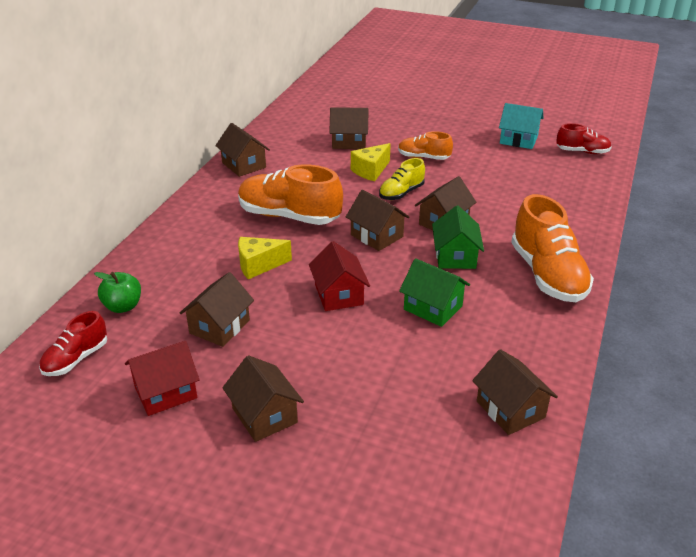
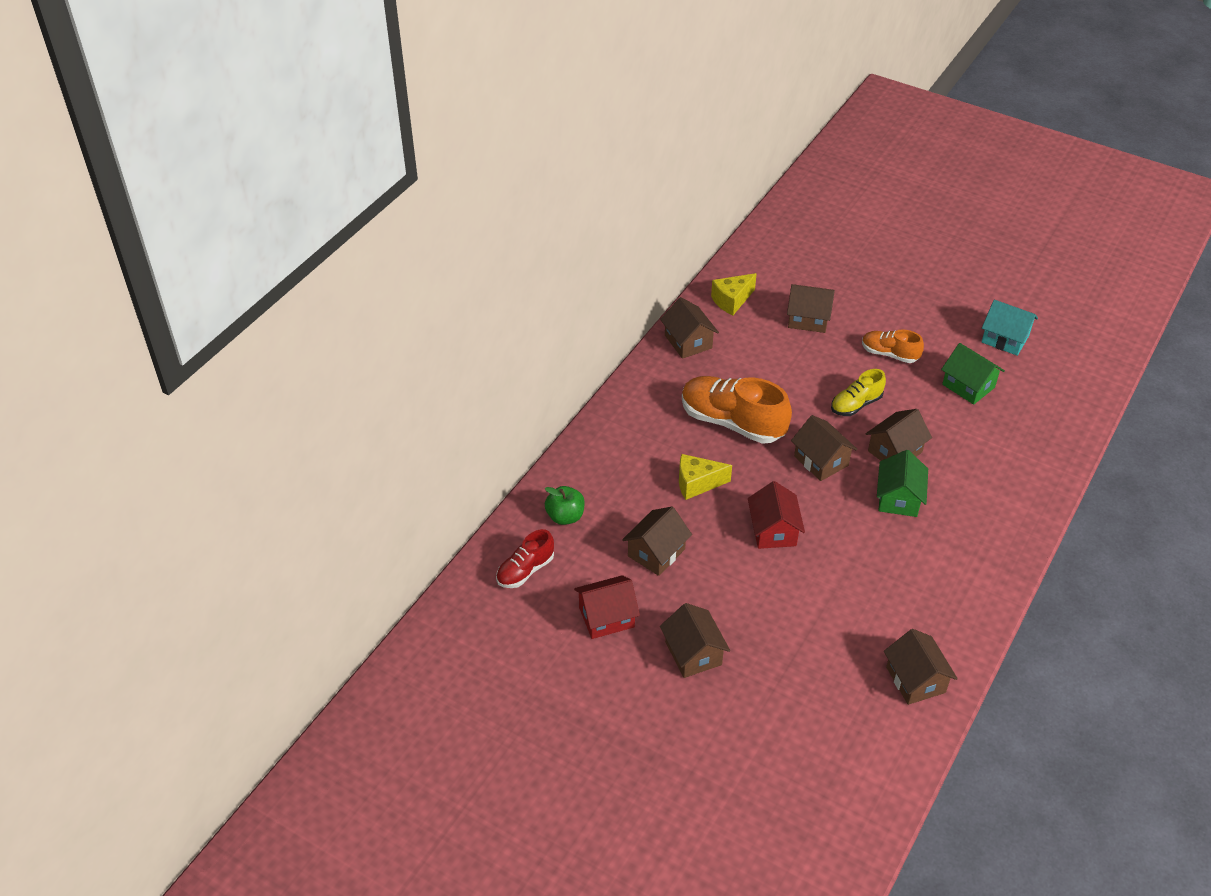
camera: 10 degrees right, 10 degrees up
yellow cheese [351,143,391,181] -> yellow cheese moved to [711,273,757,315]
green house [399,258,470,327] -> green house moved to [941,343,1005,405]
orange shoe [511,194,594,302] -> none
red shoe [556,123,612,154] -> none

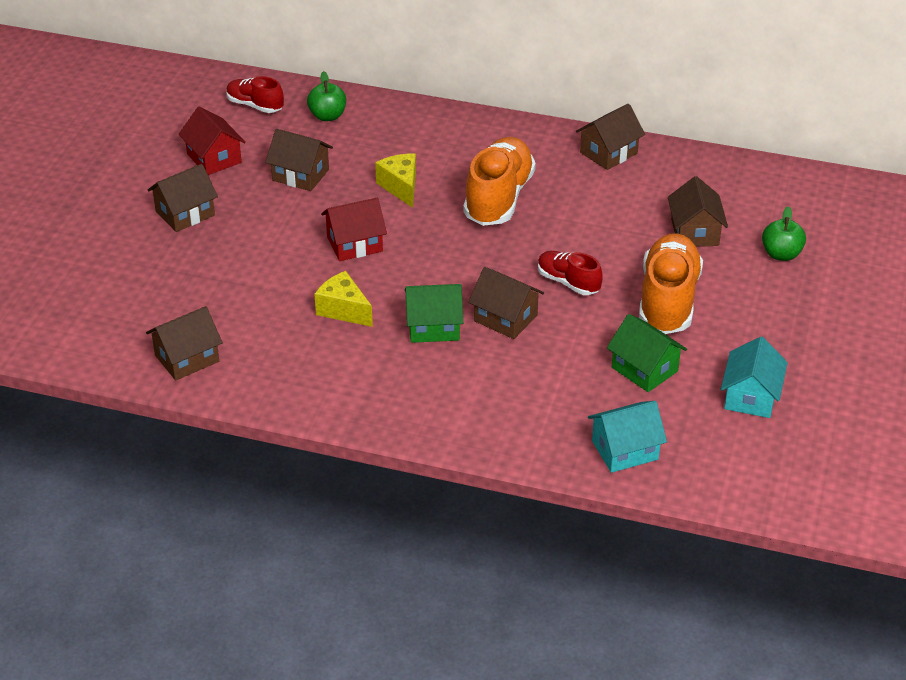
camera: 75 degrees right, 5 degrees down
yellow cheese [711,273,757,315] -> yellow cheese moved to [314,271,373,327]
brown house [791,415,858,481] -> none
yellow shoe [831,369,886,416] -> red shoe [538,251,603,295]
orange shoe [862,329,924,363] -> orange shoe [639,233,703,334], size x1.82
green house [941,343,1005,405] -> green house turned 75 degrees counterclockwise [607,314,687,392]
none -> turquoise house [588,401,667,473]
none -> green apple [762,206,806,261]

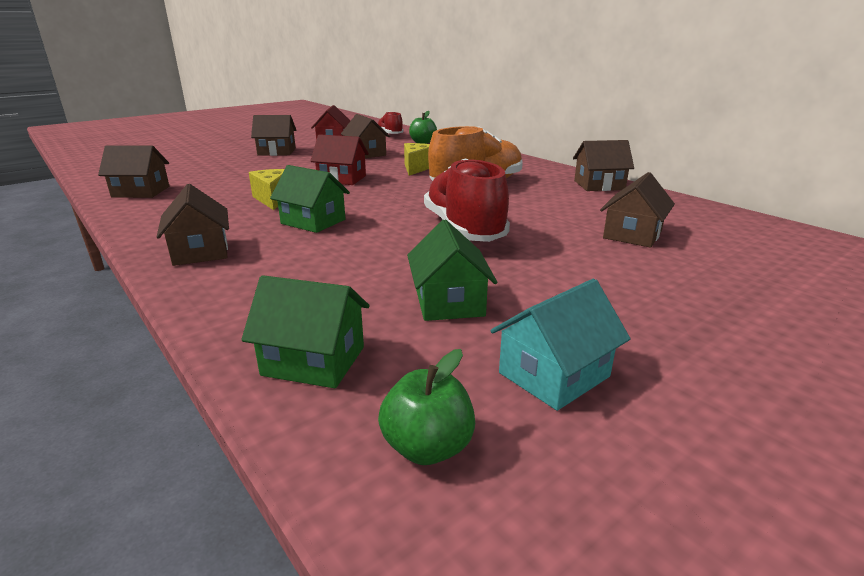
camera: 35 degrees right, 15 degrees down
brown house [468,267,544,339] -> brown house moved to [156,184,229,266]
red shoe [538,251,603,295] -> red shoe [424,158,510,242], size x1.82
turquoise house [588,401,667,473] -> green house [241,275,370,388]
orange shoe [639,233,703,334] -> none
green apple [762,206,806,261] -> green apple moved to [378,349,475,465]

